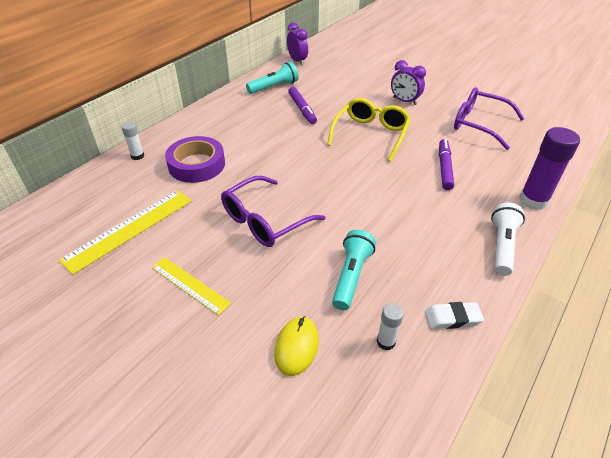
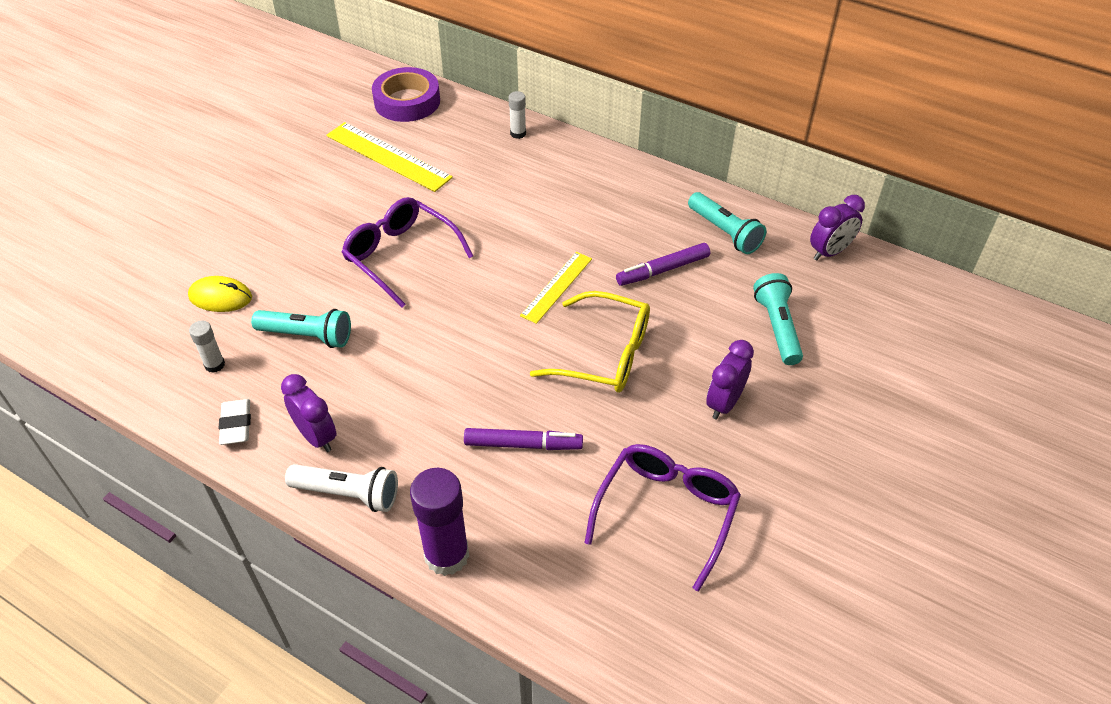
camera: 85 degrees right, 5 degrees up
yellow ruler [152,257,231,316] -> yellow ruler moved to [520,252,592,324]
purple tape [165,136,225,183] -> purple tape moved to [372,67,440,122]
none -> purple clock [281,374,336,452]
none -> turquoise flashlight [753,273,803,365]

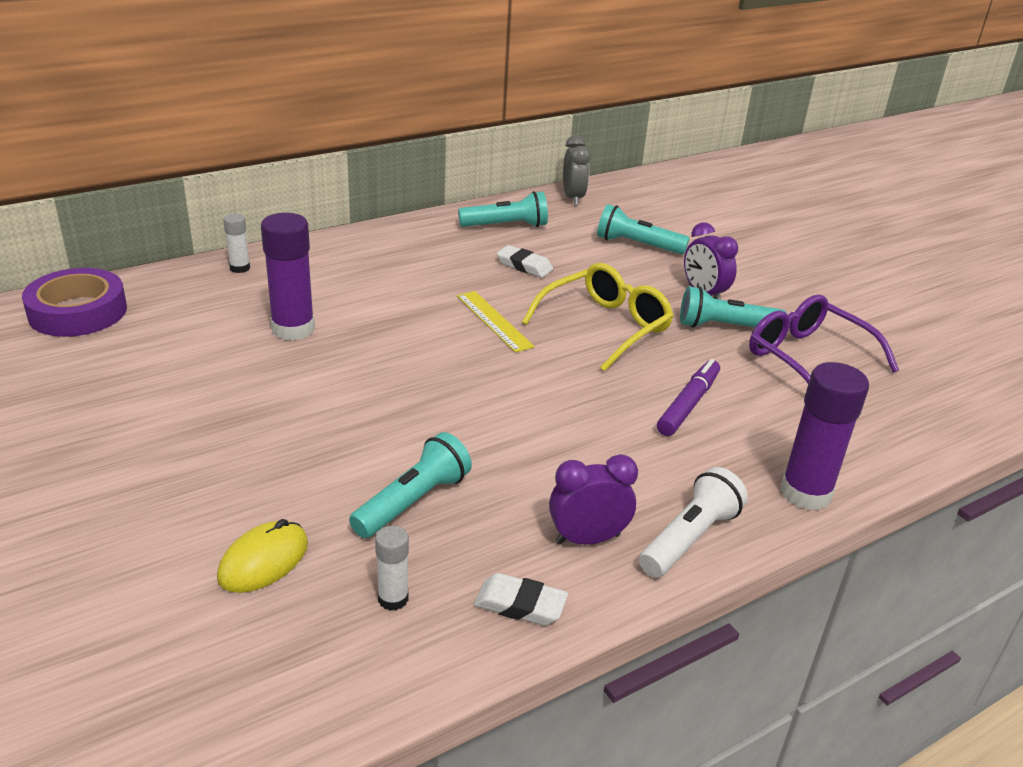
camera: 65 degrees left, 15 degrees down
yellow ruler [326,122,453,192] -> none
purple glasses [342,197,473,308] -> none
purple marker [616,243,710,286] -> white eraser [497,245,553,278]
purple clock [810,195,865,260] -> grey clock [563,135,591,206]
none -> purple glue stick [261,213,315,341]
none -> turquoise flashlight [680,286,787,328]

